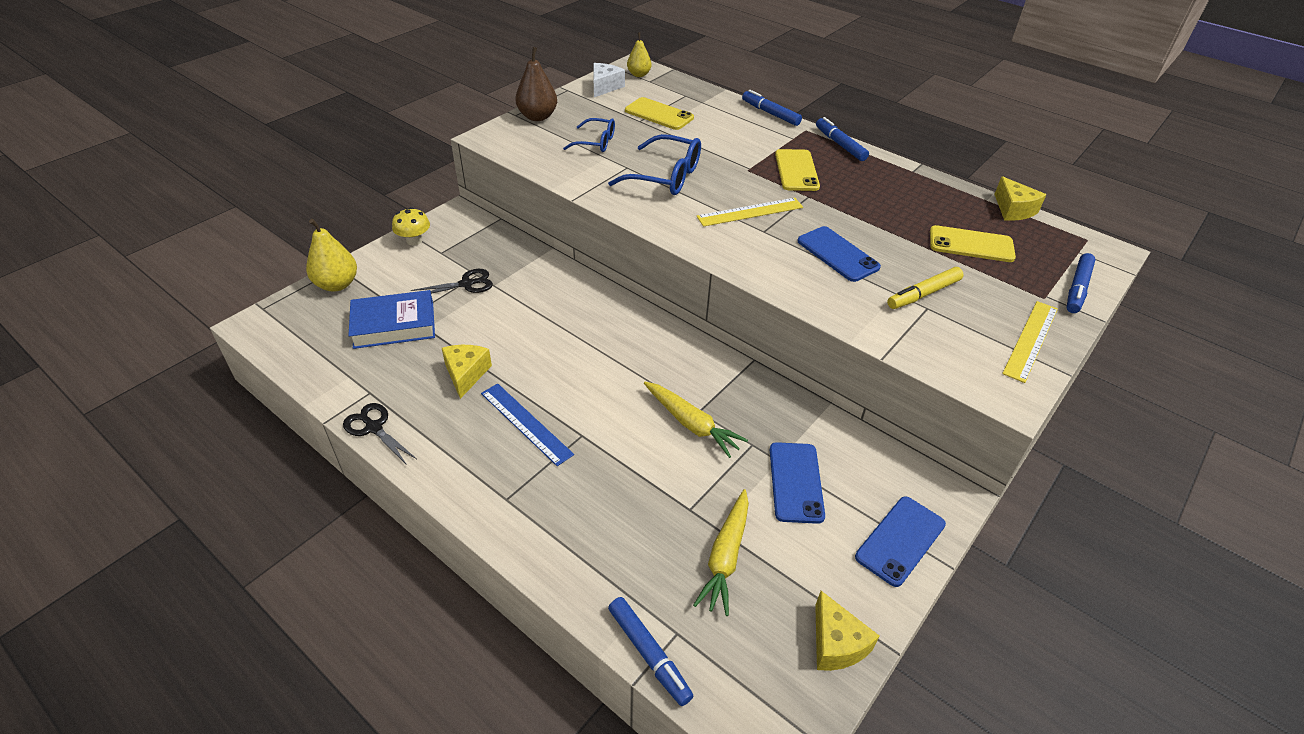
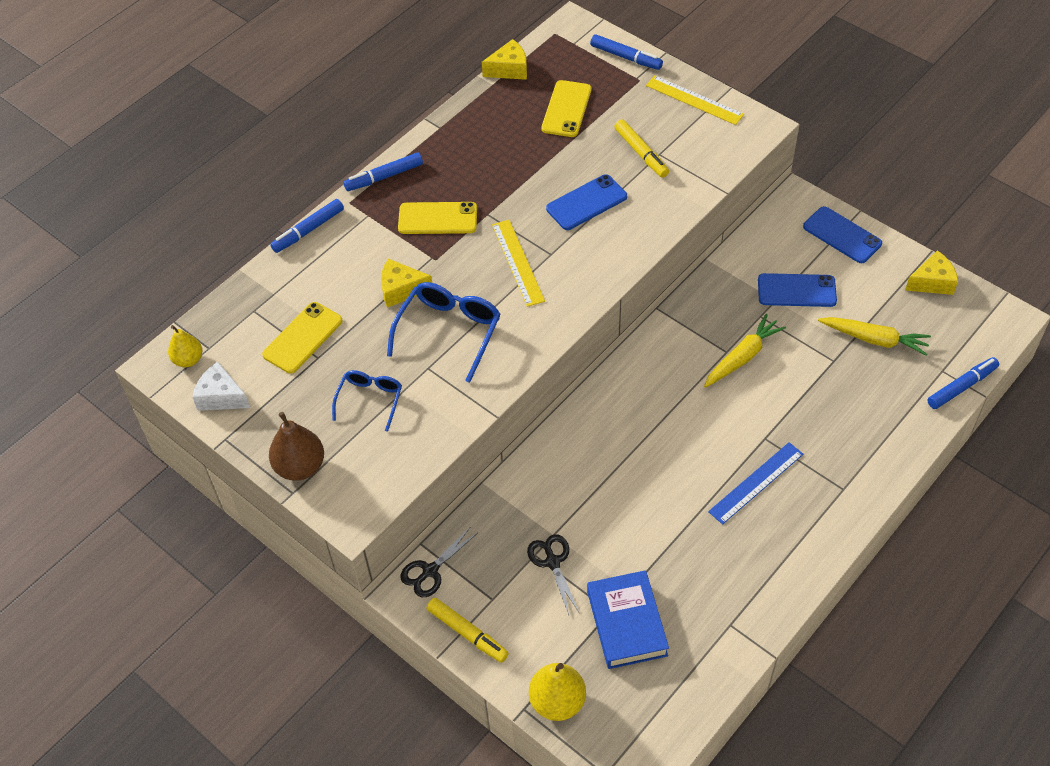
camera: 85 degrees left, 10 degrees up
black scissors [343,403,417,465] -> black scissors moved to [400,528,478,597]
yellow mushroom [392,207,430,245] -> yellow marker [426,598,509,663]
yellow cheese [442,345,492,399] -> yellow cheese moved to [381,259,432,308]

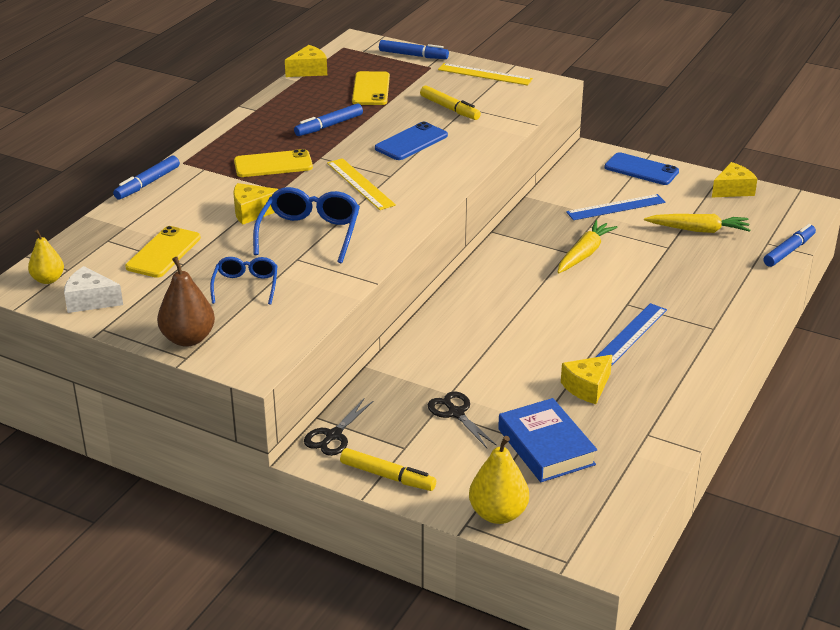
camera: 15 degrees left, 20 degrees down
blue marker [343,153,423,191] -> blue marker moved to [294,103,363,136]
blue phone [758,273,837,307] -> blue ruler [566,194,665,220]
none -> yellow cheese [561,355,612,404]

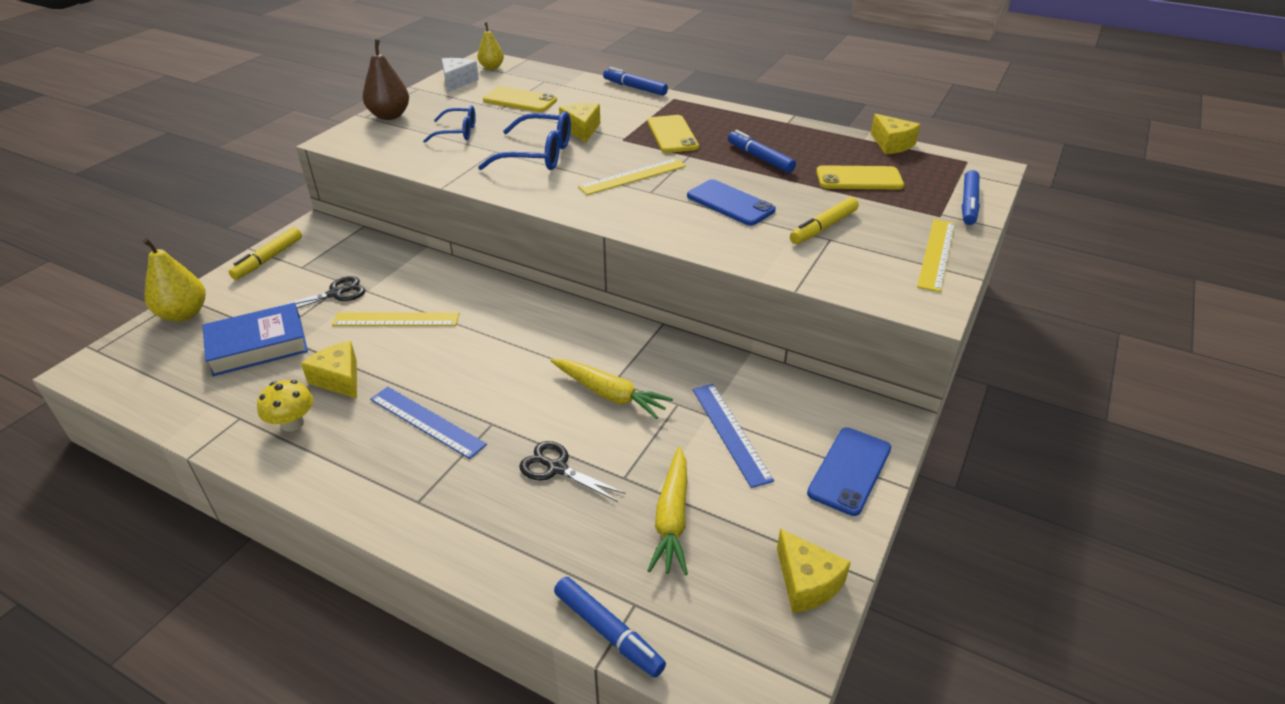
camera: 90 degrees right, 5 degrees up
black scissors [304,399,374,456] -> black scissors moved to [519,441,625,502]
none -> yellow mushroom [257,380,313,431]
none -> yellow ruler [332,312,460,326]

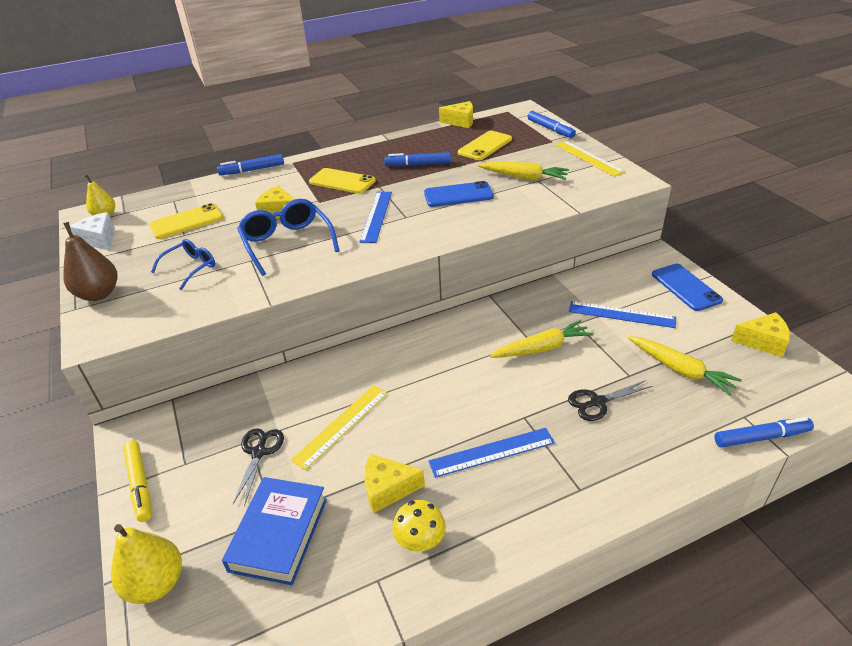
camera: 50 degrees left, 0 degrees up
blue glasses [478,111,571,170] -> blue glasses turned 75 degrees counterclockwise [237,199,339,276]
yellow ruler [578,158,686,195] -> blue ruler [359,192,392,243]
yellow marker [790,197,859,244] -> yellow carrot [478,162,569,180]

